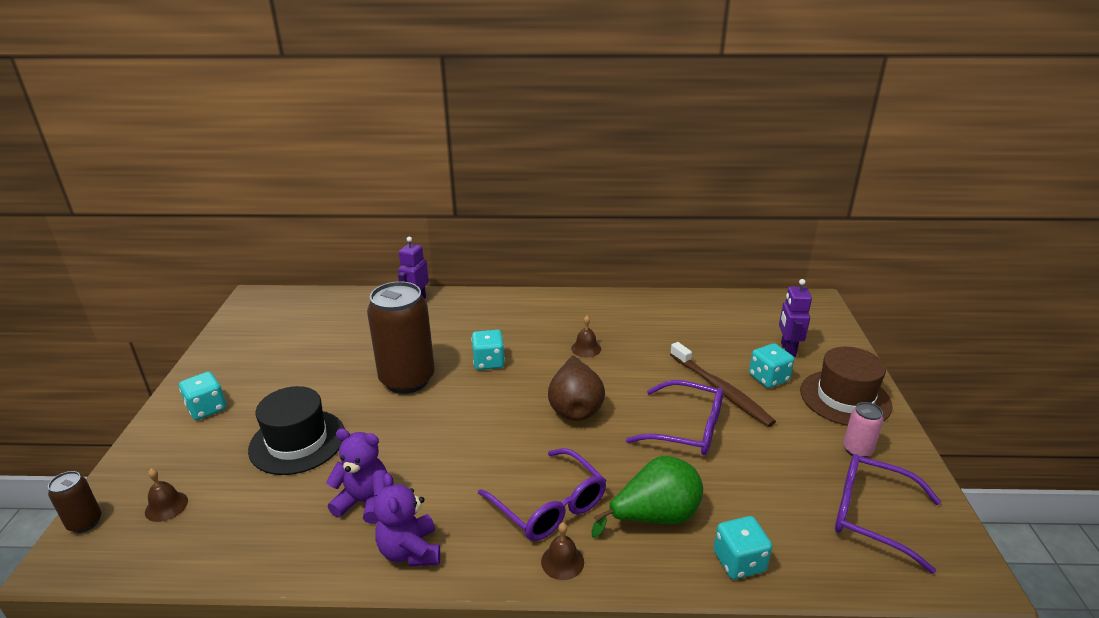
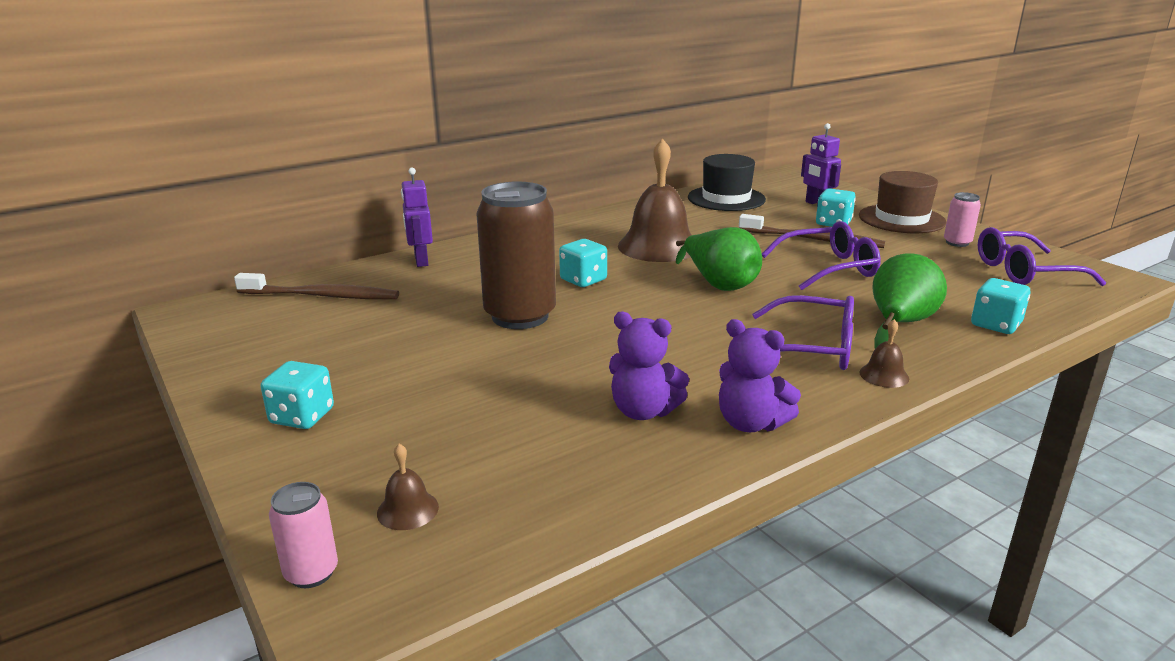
camera: 35 degrees left, 5 degrees down
brown can [48,471,101,533] -> pink can [269,482,338,588]
black hat [248,386,345,475] -> black hat moved to [688,154,766,211]
purple teddy bear [326,429,387,524] -> purple teddy bear turned 135 degrees counterclockwise [609,312,689,420]
brown pear [548,355,605,421] -> green pear [676,227,762,291]
brown bell [571,316,601,357] -> brown bell [618,138,691,262], size x2.39
none -> brown toothbrush [234,273,399,299]

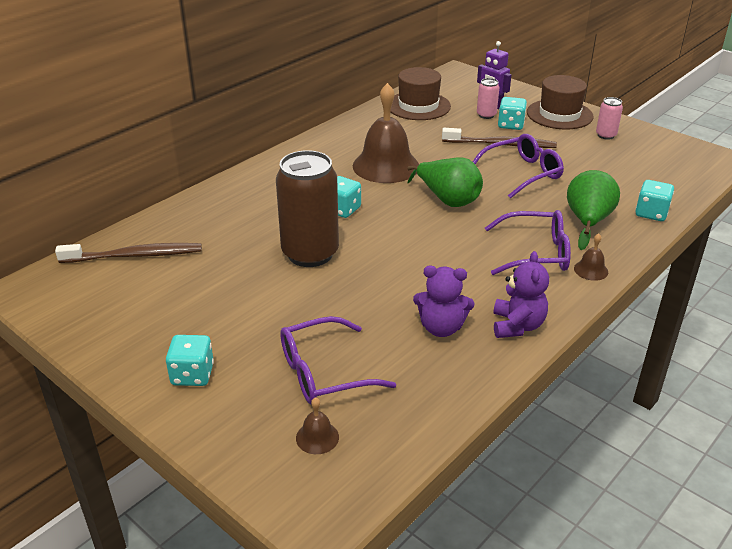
camera: 15 degrees left, 10 degrees up
pink can [269,482,338,588] -> pink can moved to [477,78,499,119]
purple robot [401,168,433,267] -> none
black hat [688,154,766,211] -> brown hat [390,67,451,120]
purple teddy bear [719,319,801,432] -> purple teddy bear turned 105 degrees counterclockwise [493,251,549,338]
purple glasses [978,227,1106,286] -> purple glasses moved to [280,316,396,404]

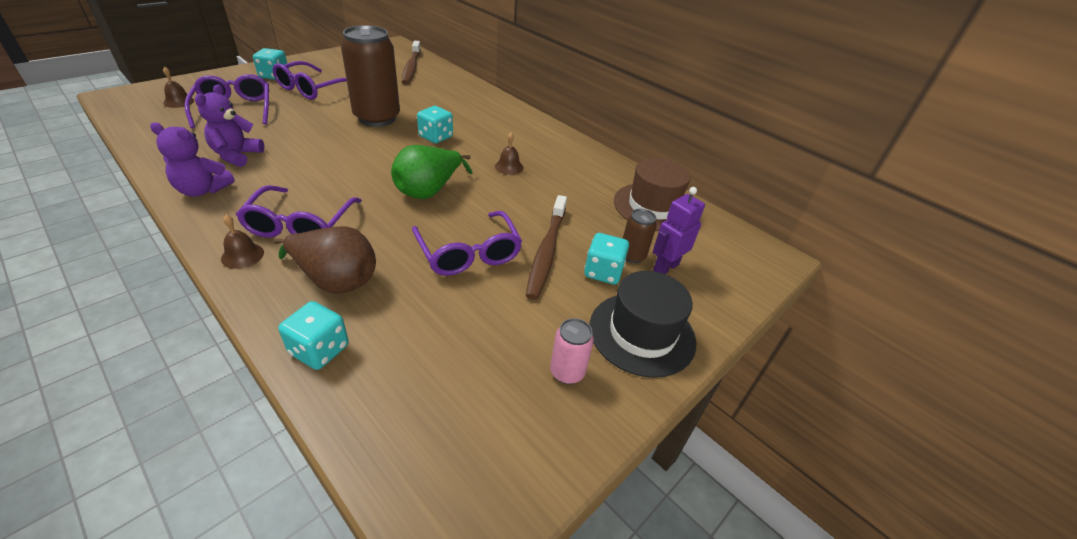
camera: 90 degrees right, 5 degrees up
brown bell [353,83,419,183] -> brown bell [495,133,523,175], size x0.42
pink can [477,78,499,119] -> brown can [623,209,657,263]
brown hat [527,75,594,129] -> black hat [589,271,696,378]
green pear [567,170,620,250] -> brown pear [273,226,376,294]
none -> purple glasses [273,61,347,100]

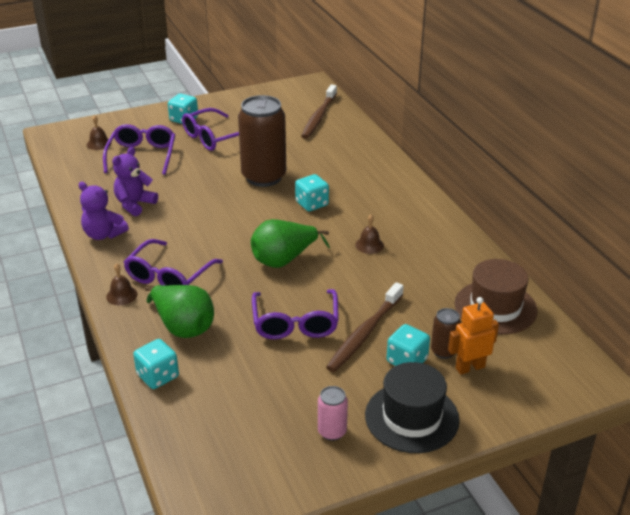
camera: 25 degrees right, 5 degrees down
brown pear [273,226,376,294] -> green pear [145,285,214,338]
purple robot [653,187,705,274] -> orange robot [448,297,499,375]

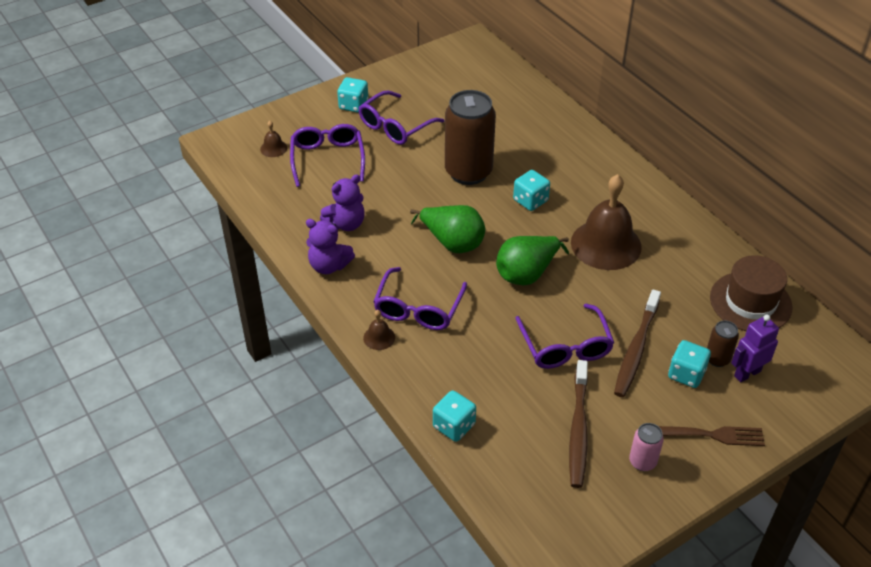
camera: 10 degrees left, 10 degrees up
purple teddy bear [112,147,158,216] -> purple teddy bear turned 150 degrees counterclockwise [320,174,365,231]
green pear [145,285,214,338] -> green pear moved to [410,205,485,253]
brown toothbrush [301,84,337,139] -> brown toothbrush moved to [569,360,588,488]
brown bell [355,214,384,254] -> brown bell [571,174,642,270], size x2.39
black hat [365,362,460,453] -> brown fork [658,426,765,446]
orange robot [448,297,499,375] -> purple robot [731,315,779,382]

